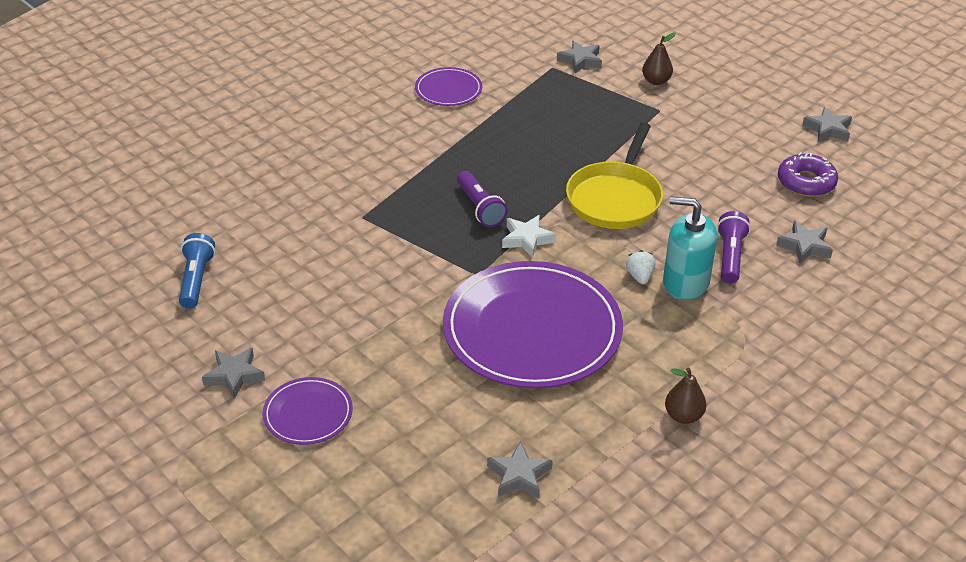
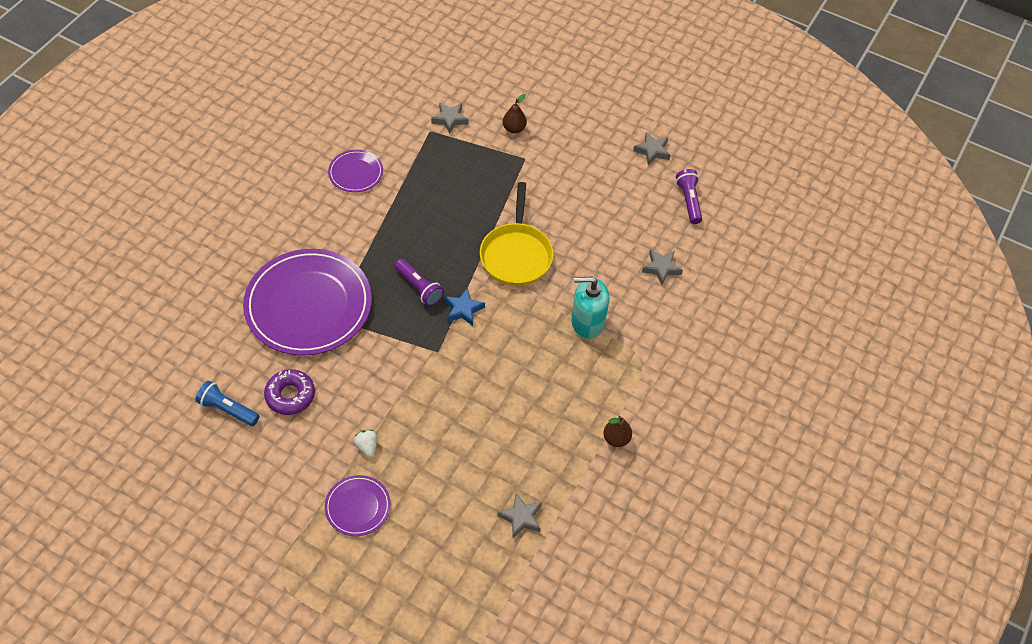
camera: 20 degrees left, 15 degrees up
blue flashlight [179,233,215,309] -> blue flashlight turned 45 degrees counterclockwise [195,381,259,426]
grey star [202,348,265,399] -> none
purple plate [443,261,623,388] -> purple plate moved to [243,249,372,356]
white star [502,215,556,258] -> blue star [445,288,485,326]
white strawberry [626,250,656,284] -> white strawberry moved to [354,430,377,457]
purple flashlight [717,211,751,284] -> purple flashlight moved to [676,169,702,224]
purple donut [778,153,838,197] -> purple donut moved to [264,369,315,415]

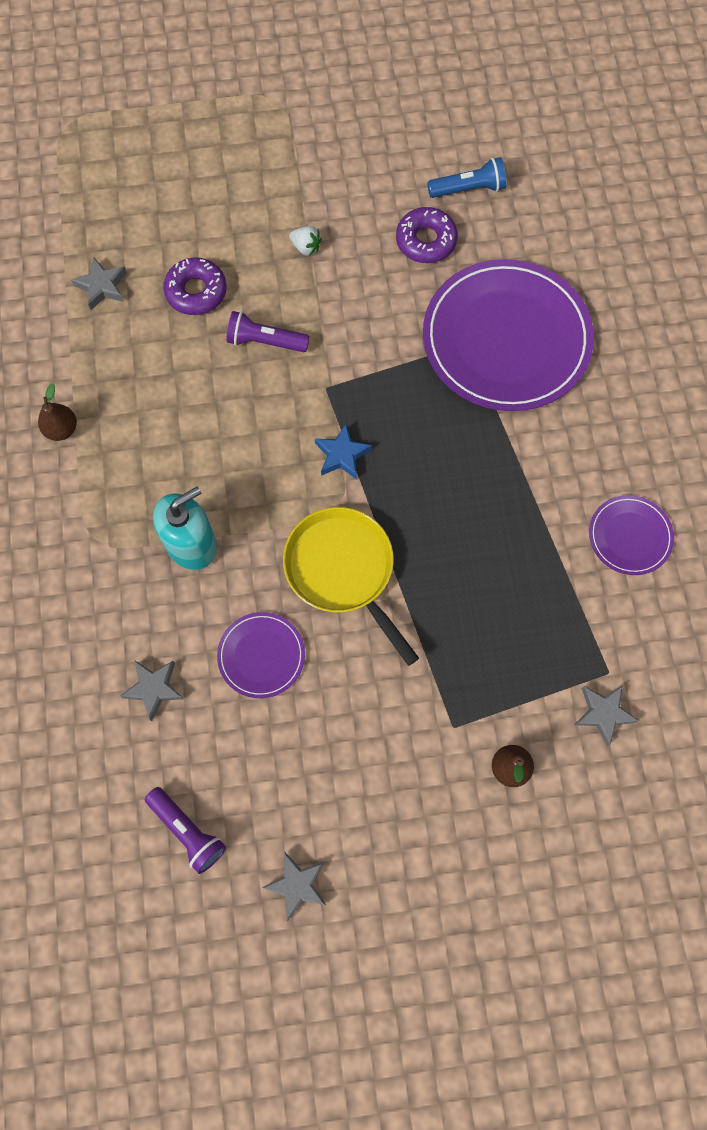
camera: 145 degrees right, 15 degrees up
purple plate [325,475,391,536] -> purple plate moved to [217,612,305,698]
purple flashlight [395,259,444,306] -> purple flashlight moved to [226,311,310,352]
none -> purple donut [163,258,227,315]

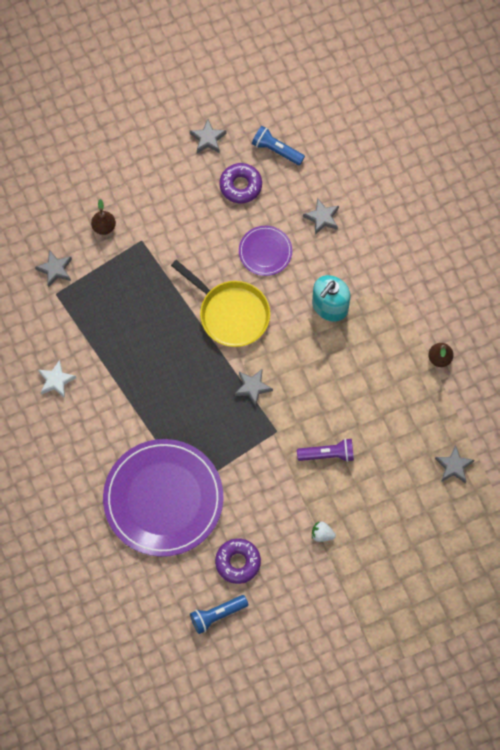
camera: 165 degrees right, 0 degrees up
purple flashlight [145,787,226,874] -> blue flashlight [252,126,305,165]
purple donut [163,258,227,315] -> purple donut moved to [220,163,262,203]
blue star [315,424,372,480] -> grey star [235,369,273,407]
purple plate [589,495,674,575] -> white star [38,360,76,398]

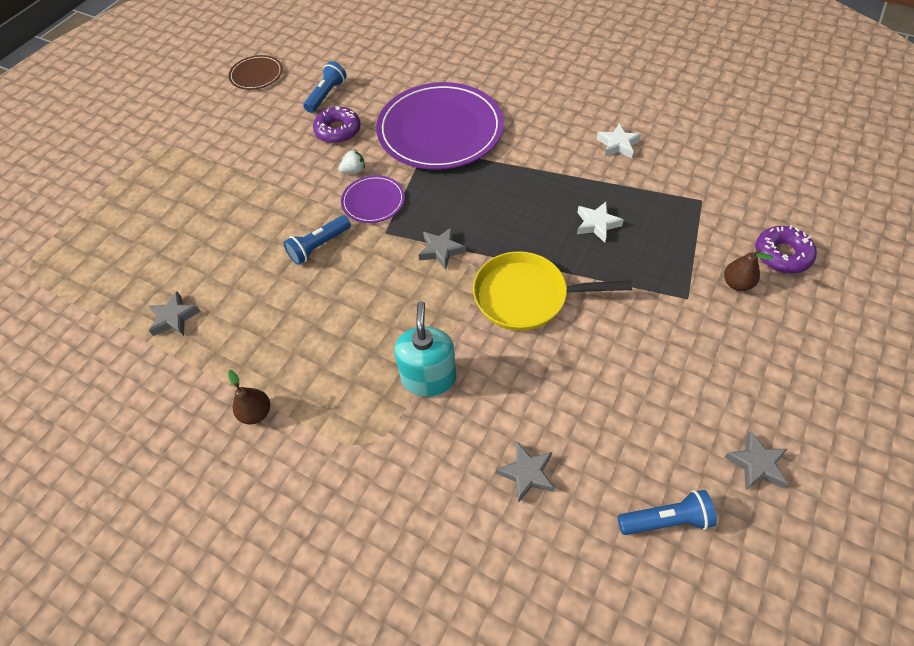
camera: 145 degrees right, 15 degrees down
grey star [35,250,72,288] -> none
purple donut [220,163,262,203] -> purple donut moved to [755,225,817,273]
purple plate [239,226,292,276] -> purple plate moved to [341,175,405,223]
purple flashlight [297,438,354,462] -> blue flashlight [284,215,351,265]
white strawberry [312,521,336,542] -> white strawberry moved to [338,150,365,173]
none -> brown plate [228,55,283,90]
none -> white star [577,202,624,243]

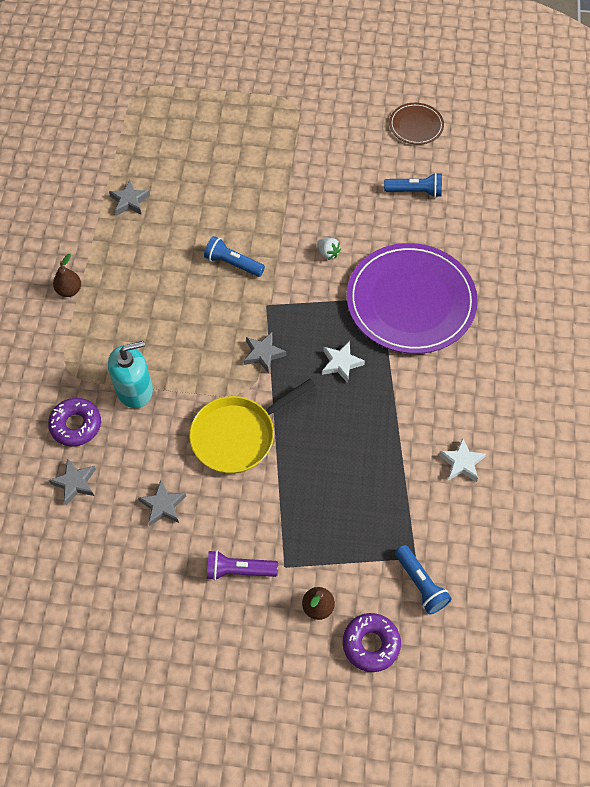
camera: 65 degrees right, 5 degrees up
purple donut [313,106,361,144] -> purple donut moved to [48,398,101,447]
purple plate [341,175,405,223] -> none
yellow pan [473,251,632,331] -> yellow pan turned 105 degrees counterclockwise [189,379,315,474]
white star [577,202,624,243] -> white star moved to [322,341,365,383]
blue flashlight [618,490,717,535] -> blue flashlight moved to [395,545,452,614]
grey star [724,431,788,490] -> grey star moved to [138,480,186,526]
none -> purple flashlight [207,550,278,581]

